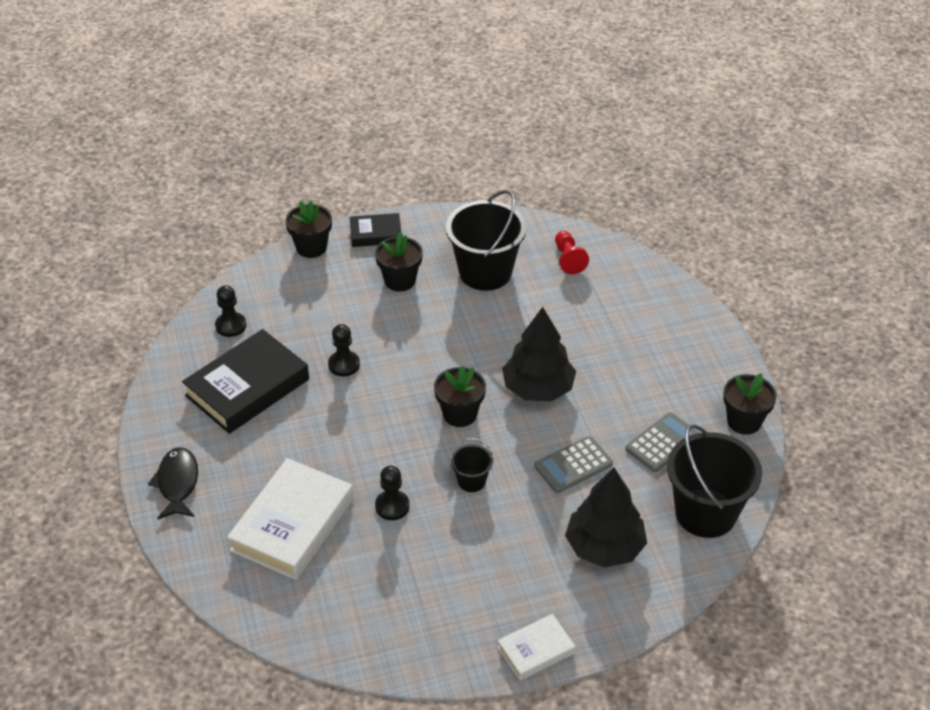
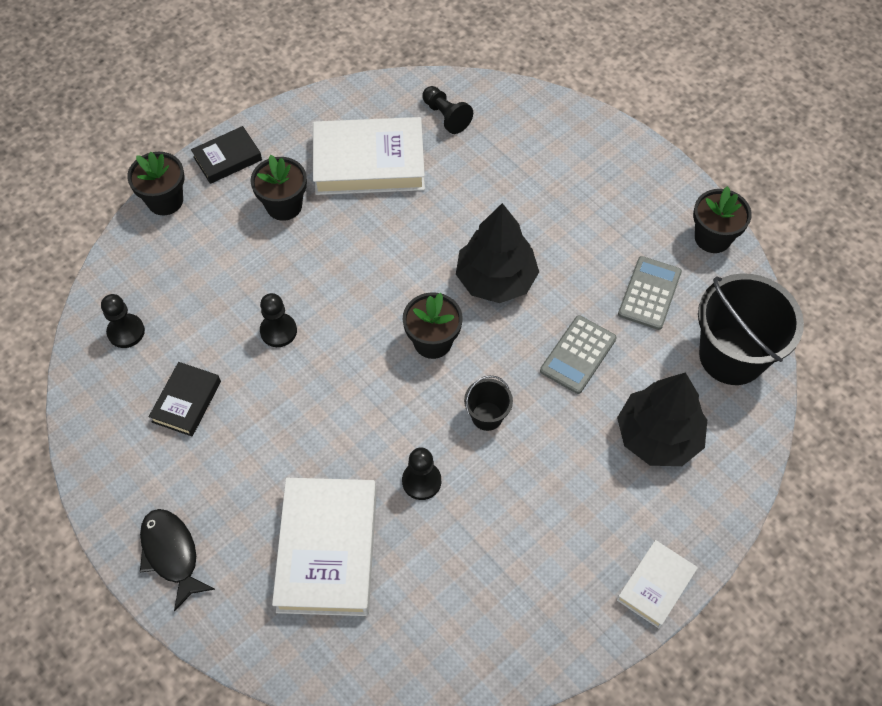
camera: 25 degrees left, 15 degrees up
black book [182,329,309,434] -> black book [149,362,221,436], size x0.53
black bucket [446,190,527,291] -> white book [313,117,425,195]
red pawn [555,231,589,274] -> black pawn [423,86,473,134]

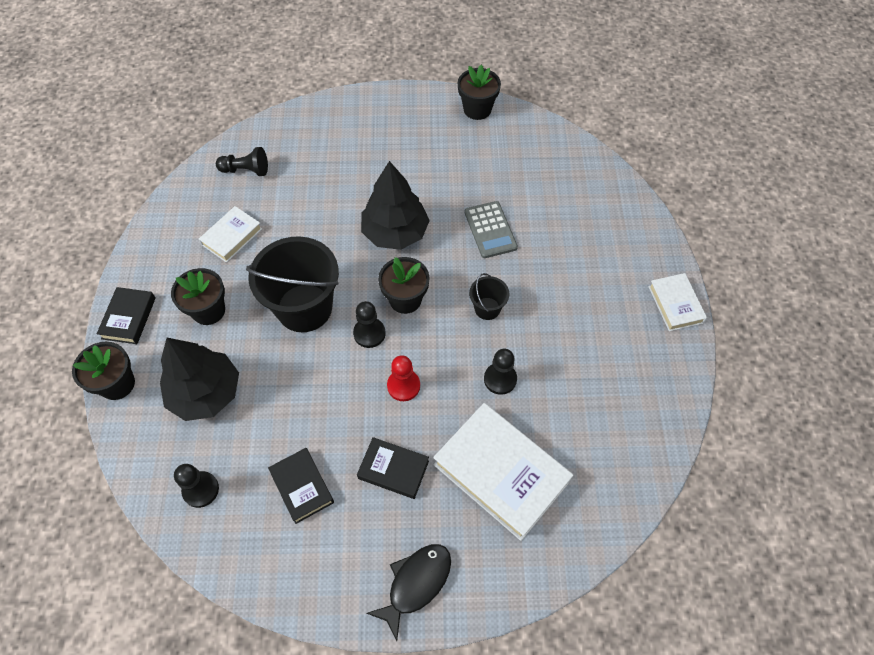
camera: 50 degrees left, 0 degrees up
black fish [140,509,215,611] -> black fish turned 120 degrees clockwise [366,544,451,641]
black pawn [260,293,297,347] -> black pawn moved to [353,301,386,348]
white book [313,117,425,195] -> white book [199,206,262,263], size x0.53
black tree [617,372,707,466] -> black tree moved to [160,338,239,421]
grey calculator [618,256,682,330] -> none
black bucket [698,274,804,385] -> black bucket moved to [246,236,339,332]
none -> black book [357,437,429,499]
none -> red pawn [387,355,420,401]

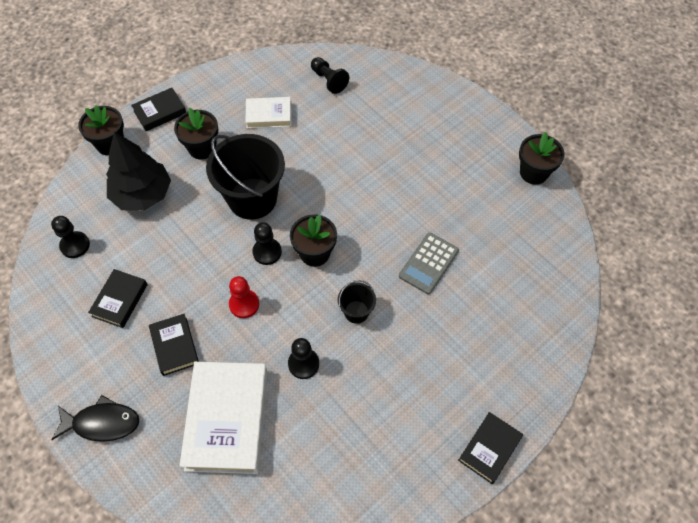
camera: 50 degrees right, 0 degrees up
black tree [361,161,430,250] -> none
white book [648,273,707,331] -> black book [458,412,523,484]

